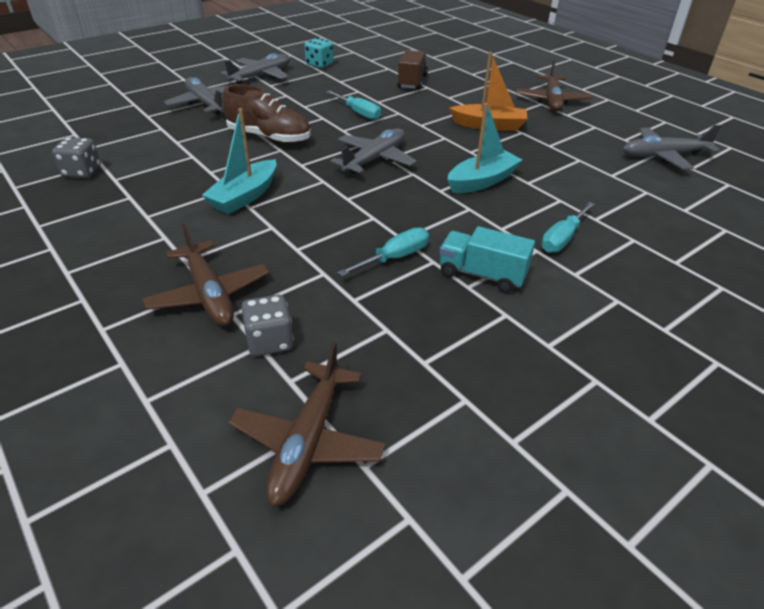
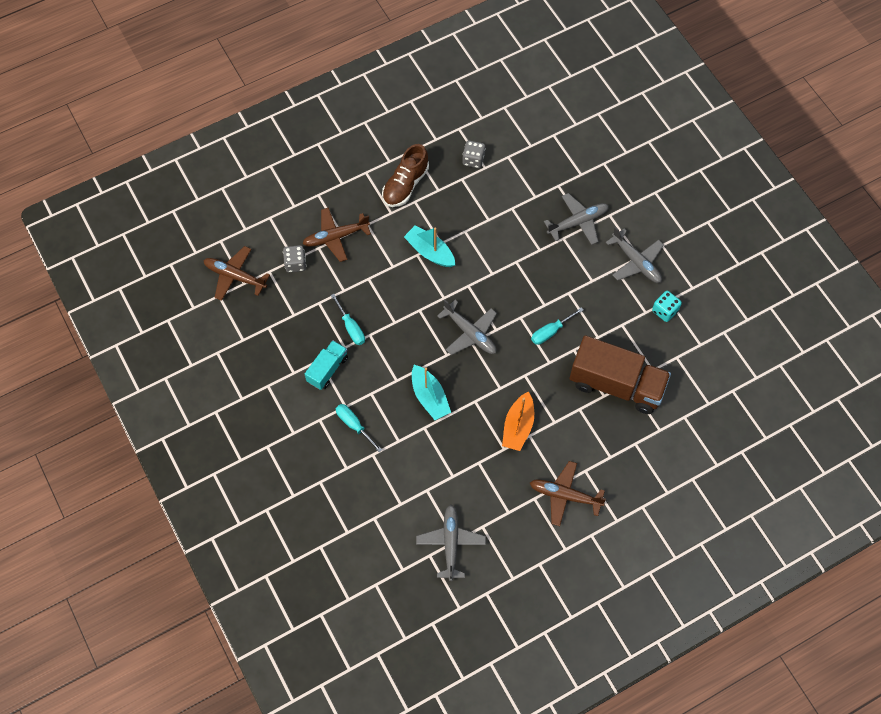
camera: 100 degrees right, 25 degrees up
brown shoe [222,84,311,144] -> brown shoe moved to [382,144,429,207]
brown truck [397,50,428,90] -> brown truck [570,335,671,414], size x1.91

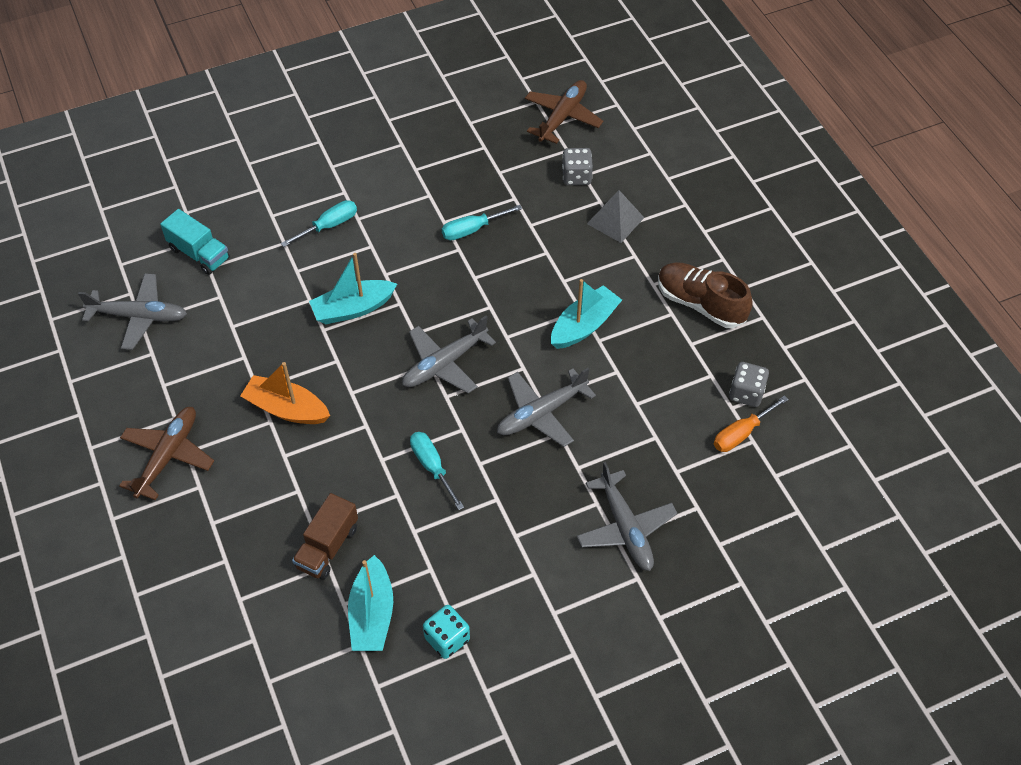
camera: 95 degrees right, 10 degrees down
brown plane [302,207,371,262] -> grey pyramid [587,190,644,243]
turquoise truck [305,340,348,390] -> turquoise truck moved to [160,209,230,275]
brown truck [570,335,671,414] -> brown truck [292,493,358,580], size x0.52
grey plane [606,226,664,283] -> grey plane moved to [497,368,596,447]
none -> turquoise boat [348,555,393,651]
none -> orange screwdriver [714,395,789,452]

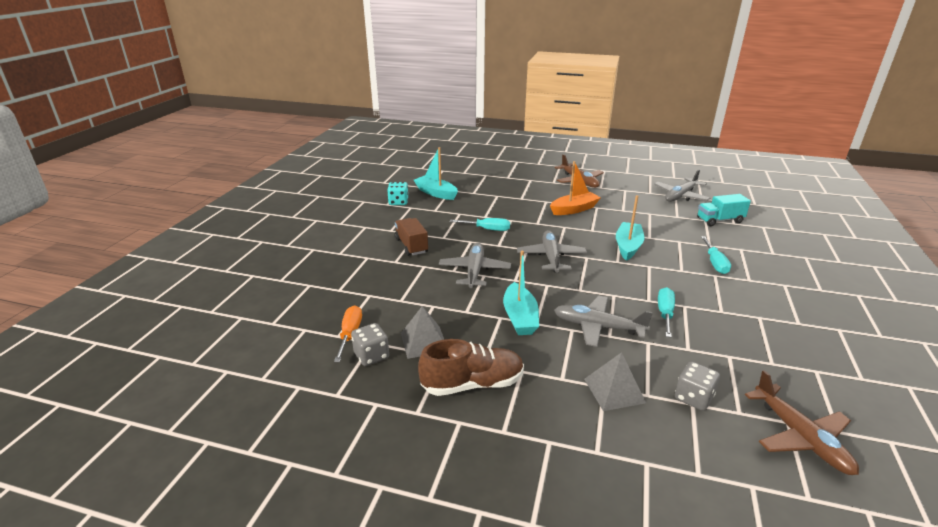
camera: 130 degrees right, 25 degrees down
brown truck [292,493,358,580] -> brown truck moved to [395,218,428,256]
grey plane [577,462,677,571] -> grey plane moved to [554,296,653,347]
none -> grey pyramid [401,306,444,359]

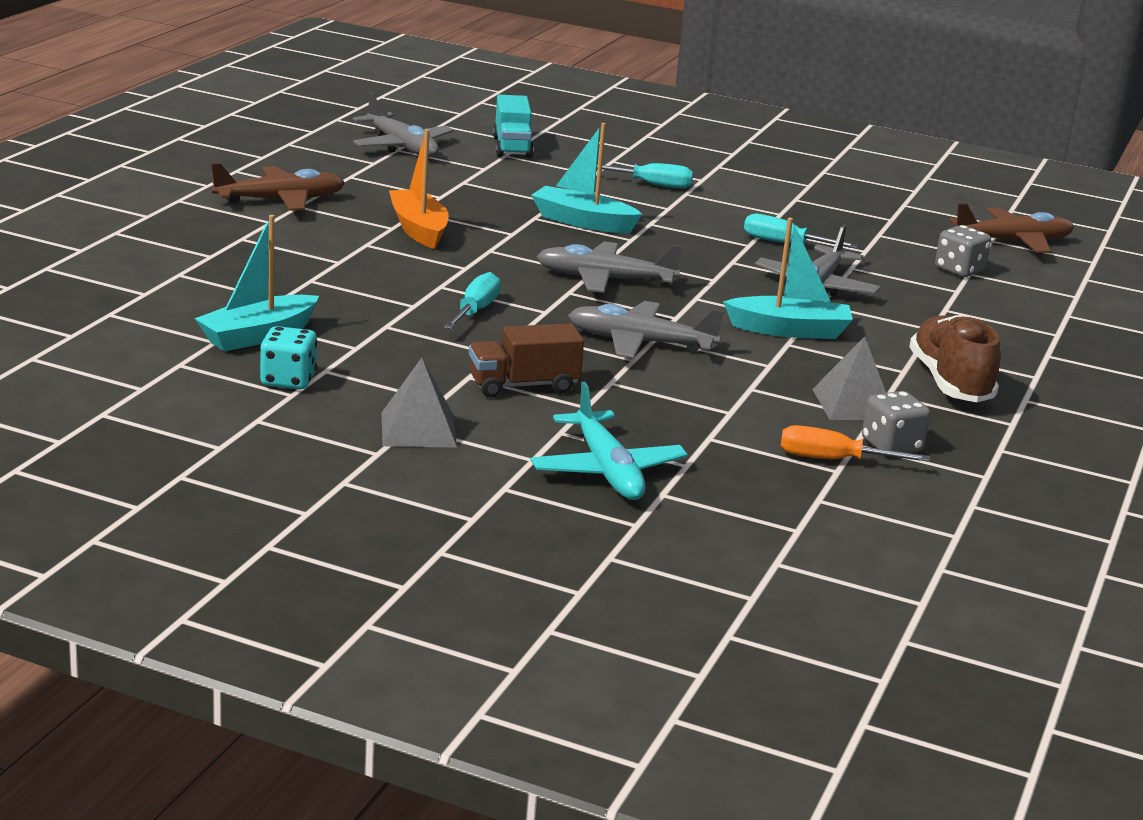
camera: 85 degrees left, 5 degrees down
grey pyramid [584,352,646,411] -> grey pyramid moved to [381,358,457,448]
none -> turquoise plane [531,382,688,500]

